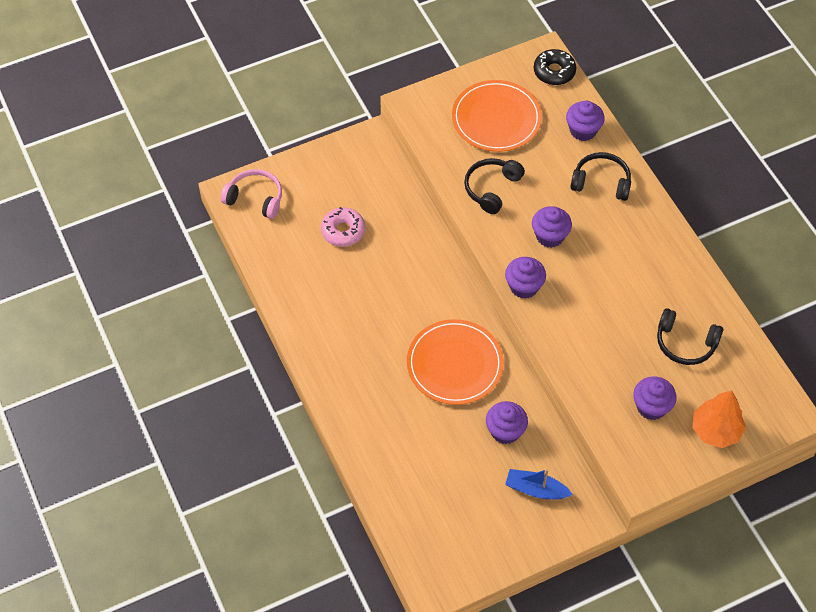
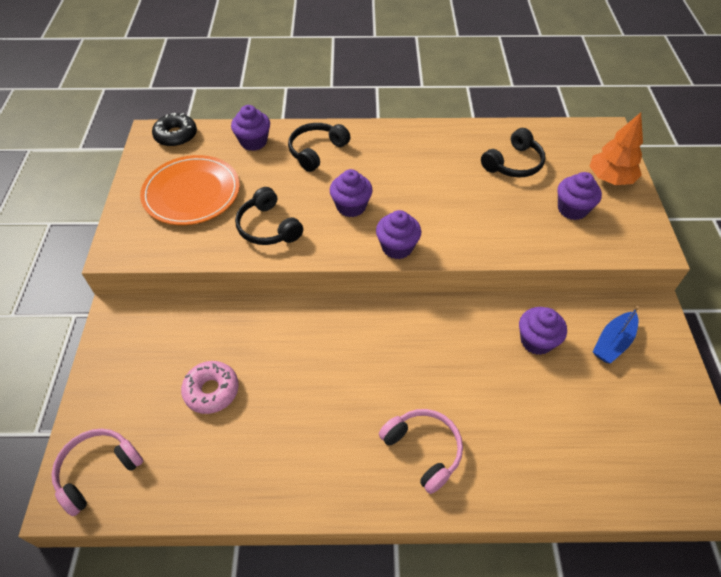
camera: 65 degrees left, 5 degrees down
orange plate [407,319,504,405] -> none
none -> pink headphones [379,409,463,494]

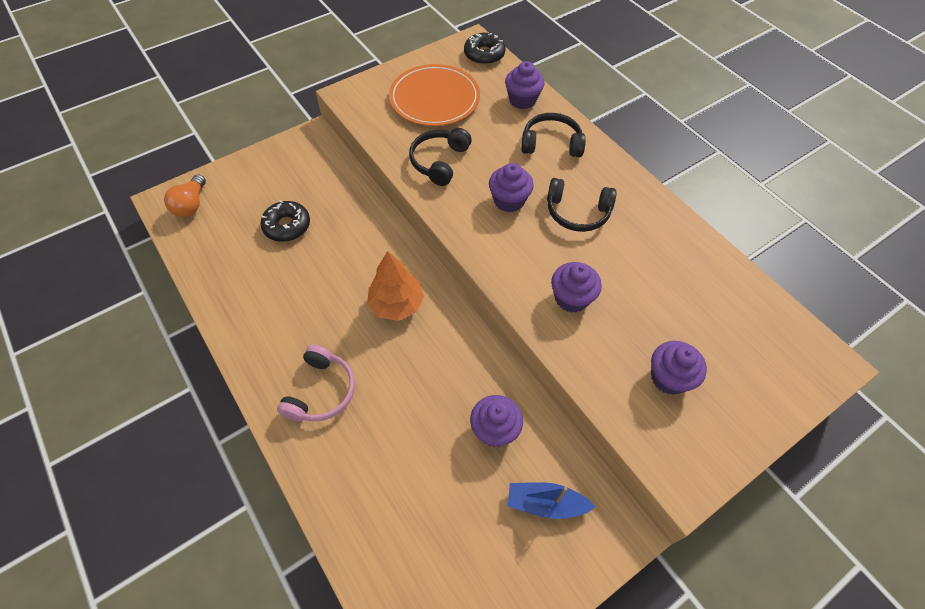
camera: 55 degrees right, 5 degrees up
pink headphones [51,429,143,516] -> orange light bulb [164,174,206,217]
pink donut [181,361,239,414] -> black donut [261,200,310,242]
purple cupcake [376,210,421,259] -> purple cupcake moved to [551,262,602,313]
black headphones [481,128,545,178] -> black headphones moved to [547,178,617,232]
orange tree [589,113,643,185] -> orange tree moved to [367,251,424,321]

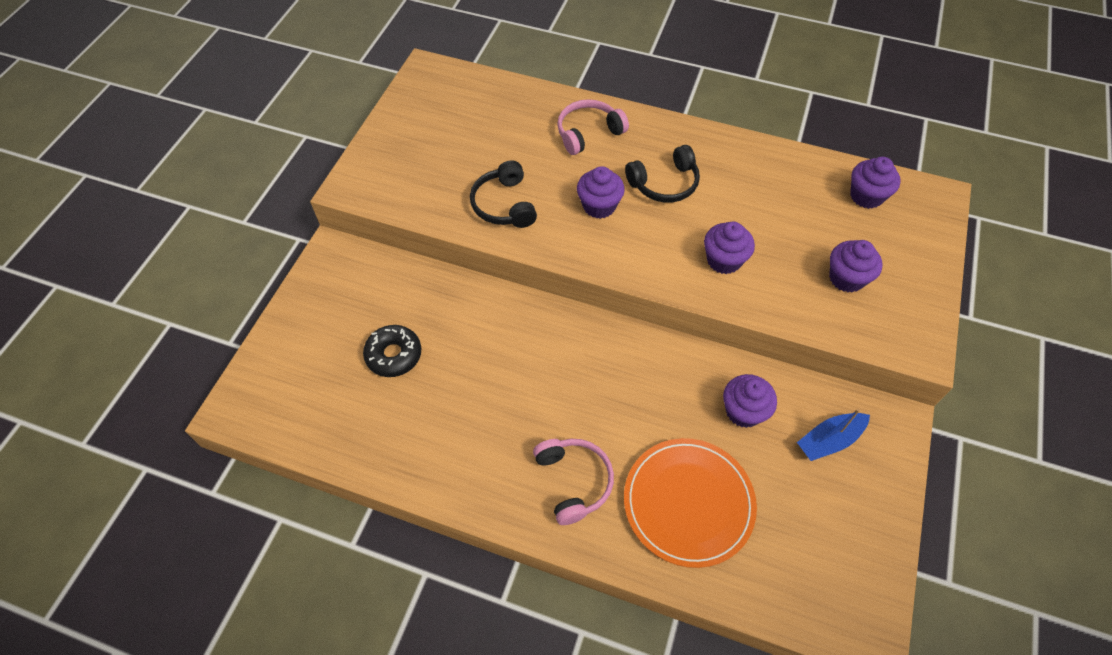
camera: 35 degrees left, 0 degrees up
orange light bulb [164,174,206,217] -> none
orange tree [367,251,424,321] -> none
orange plate [389,64,480,126] -> orange plate moved to [624,438,757,568]
black donut [464,33,505,65] -> none
purple cupcake [505,61,544,109] -> purple cupcake moved to [850,157,901,209]
black headphones [521,113,586,157] -> pink headphones [557,99,629,155]

